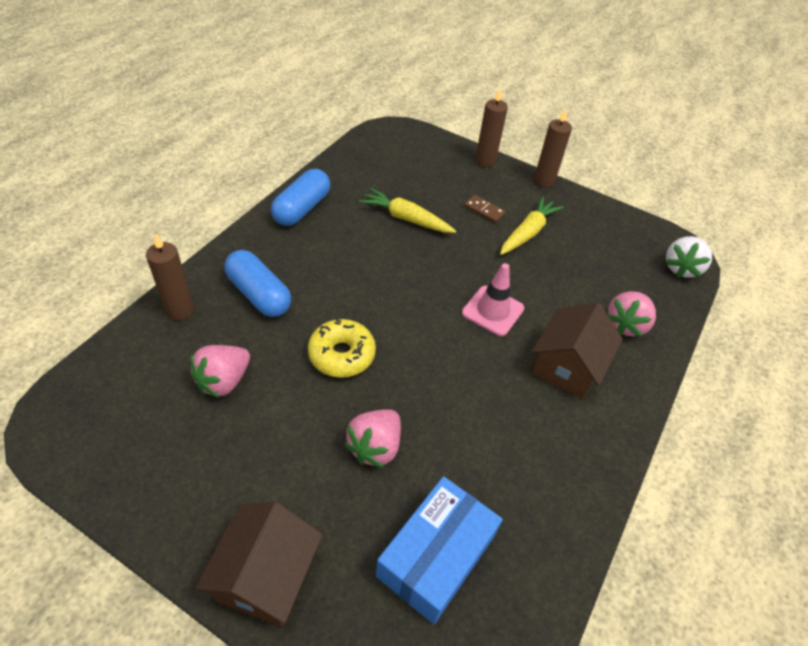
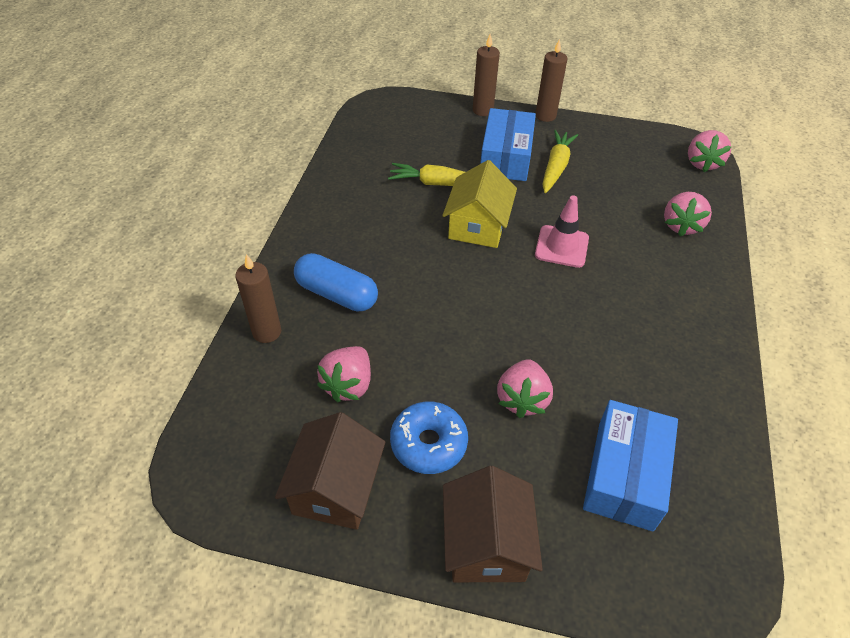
camera: 15 degrees left, 0 degrees up
blue capsule [271,169,330,226] -> none
yellow donut [308,319,376,378] -> none
brown domino [464,195,506,223] -> blue box [480,108,536,181]
brown house [532,303,623,399] -> brown house moved to [275,412,385,530]
white strawberry [665,236,712,278] -> pink strawberry [688,130,731,172]
none -> blue donut [390,401,468,474]
none -> yellow house [442,160,517,248]

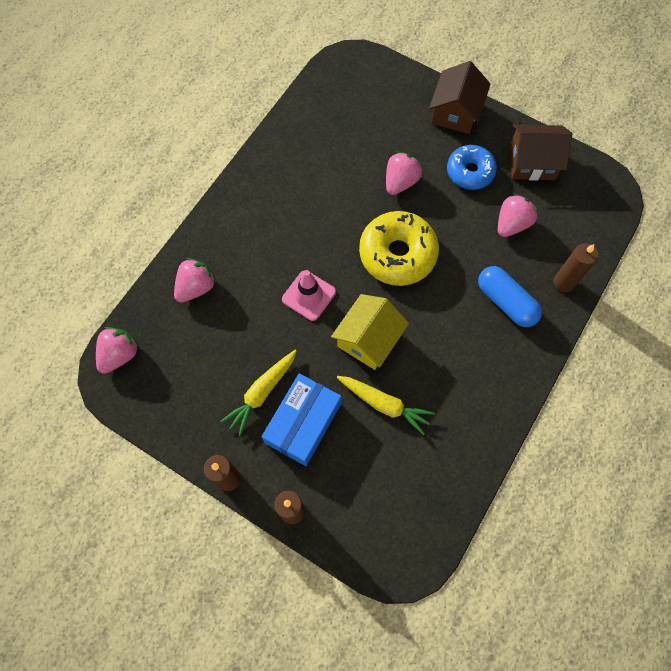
camera: 160 degrees left, 20 degrees up
brown house [275,412,385,530] -> brown house turned 60 degrees clockwise [510,124,572,181]
blue box [583,400,678,531] -> none
none -> yellow donut [359,211,439,286]

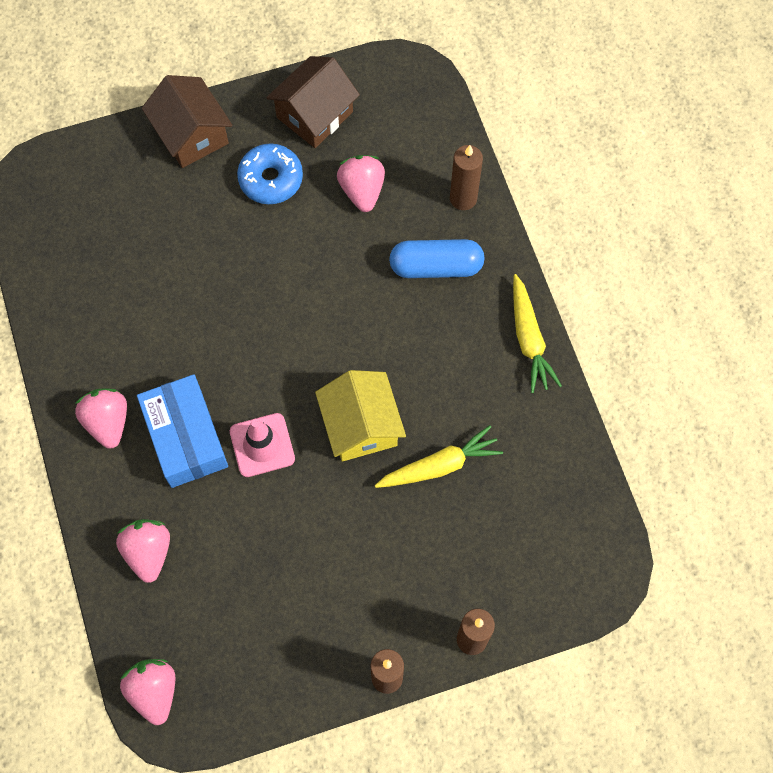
camera: 50 degrees left, 0 degrees up
yellow carrot [220,350,297,437] -> yellow carrot moved to [513,274,562,393]
blue box [262,374,341,466] -> blue box moved to [137,374,228,488]
yellow donut [359,211,439,286] -> none
pink strawberry [386,152,422,195] -> pink strawberry moved to [75,388,127,449]

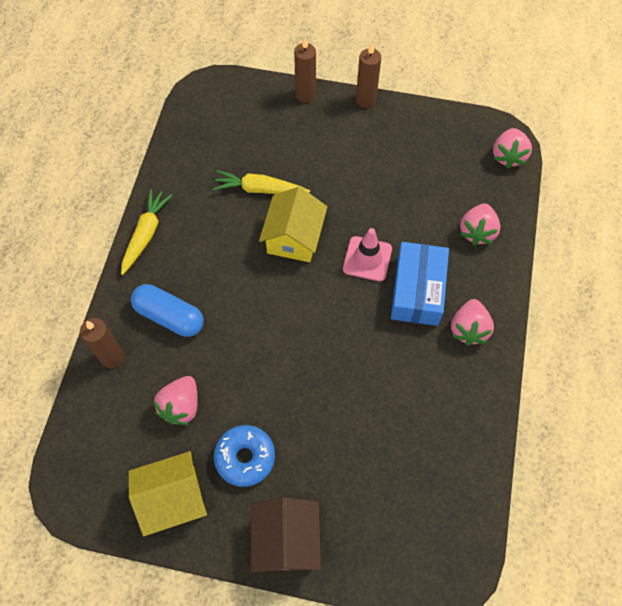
camera: 150 degrees left, 5 degrees down
brown house [266,56,360,148] -> yellow house [129,451,207,536]

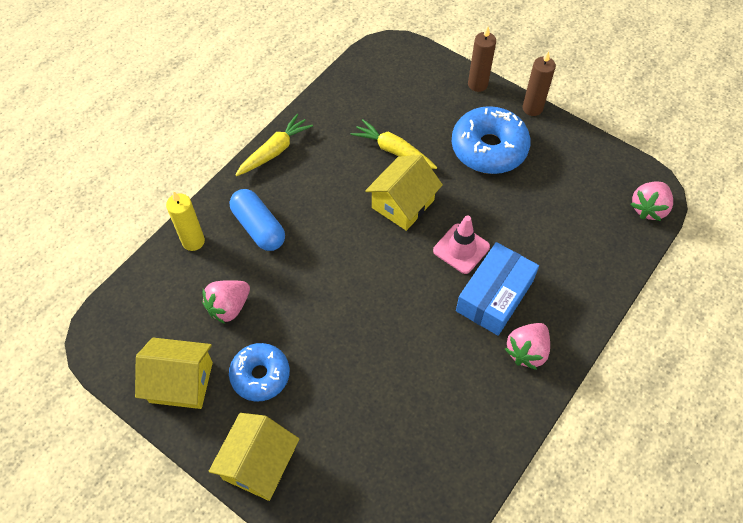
camera: 25 degrees right, 5 degrees down
brown candle [80,318,124,368] -> yellow candle [166,192,205,251]
brown house [251,497,321,573] -> yellow house [209,413,299,501]
pink strawberry [460,203,501,245] -> none
none -> blue donut [452,106,531,174]

